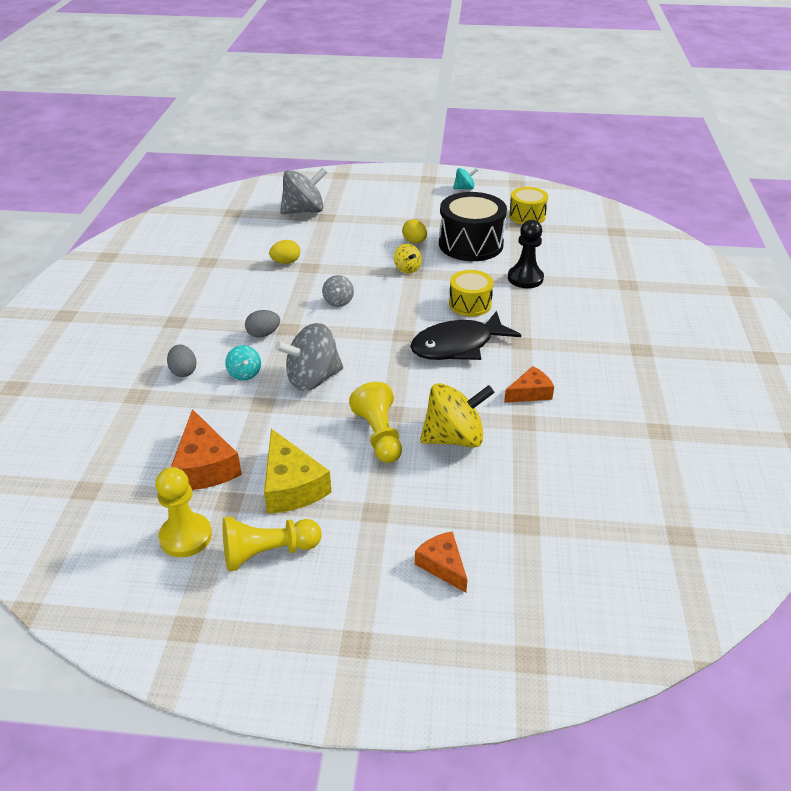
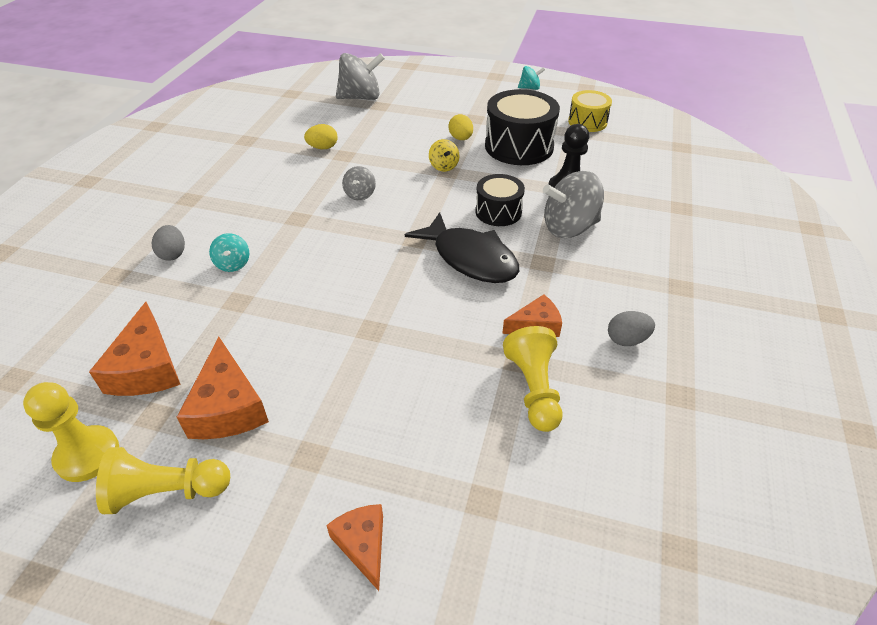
camera: 10 degrees right, 5 degrees up
grey egg [245,310,280,338] -> grey egg moved to [608,311,655,346]
yellow cheese [264,429,332,514] -> orange cheese [177,337,269,439]
grey spinning top [275,323,343,391] -> grey spinning top moved to [543,171,604,238]
yellow pawn [349,382,402,463] -> yellow pawn moved to [503,326,563,432]
black fish [410,311,521,360] -> black fish turned 120 degrees counterclockwise [405,212,519,283]
yellow spinning top [420,383,495,447] -> none
yellow drum [449,270,494,316] -> black drum [475,174,525,226]

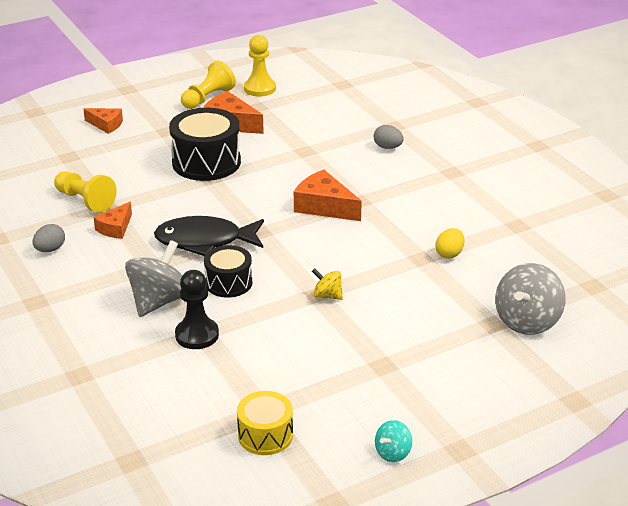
camera: 135 degrees right, 10 degrees down
orange cheese [89,302,181,396] -> orange cheese moved to [294,170,362,221]
turquoise spinning top [209,233,249,272] -> none
grey spinning top [342,166,376,201] -> none
yellow egg [448,114,473,140] -> none
black drum [485,89,560,165] -> black drum moved to [169,108,241,181]

